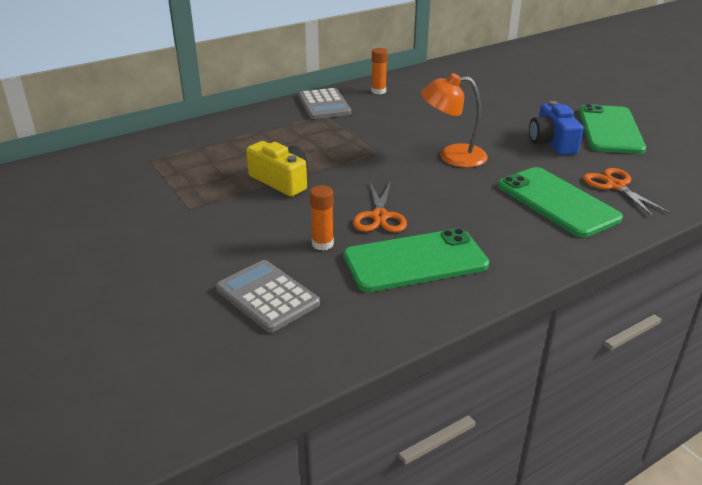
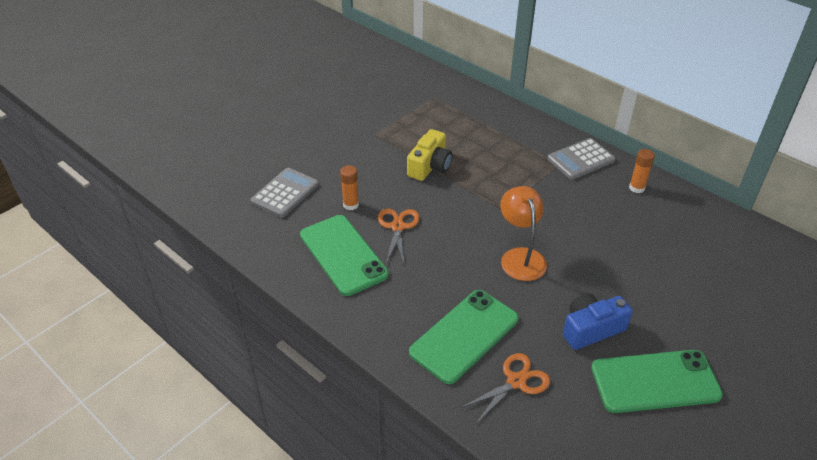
camera: 75 degrees right, 10 degrees up
orange scissors [353,182,407,232] -> orange scissors turned 105 degrees clockwise [378,209,420,266]

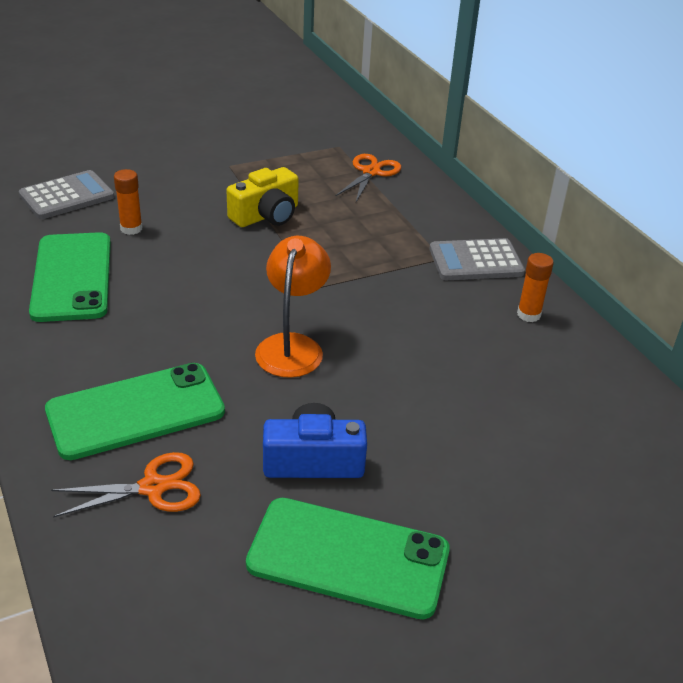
camera: 20 degrees right, 5 degrees down
orange scissors [378,209,420,266] -> orange scissors moved to [336,154,401,202]

